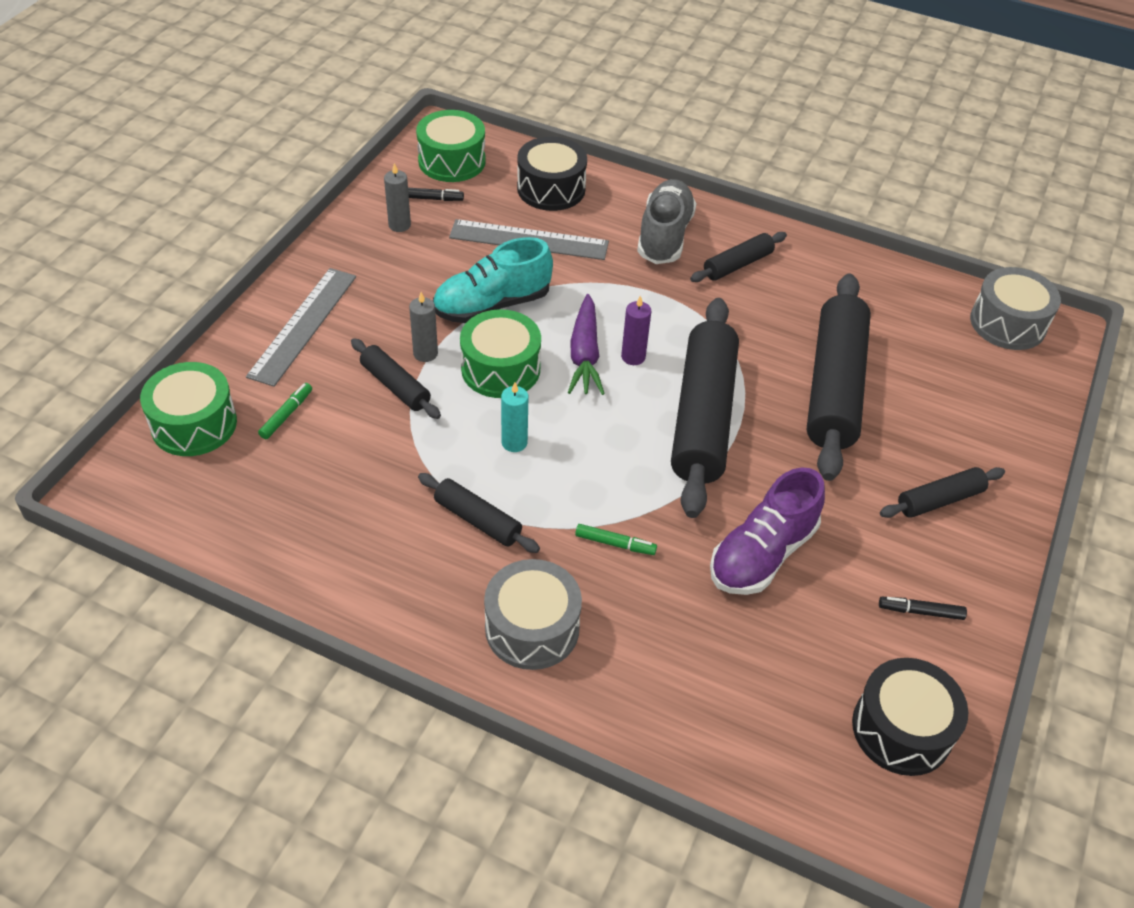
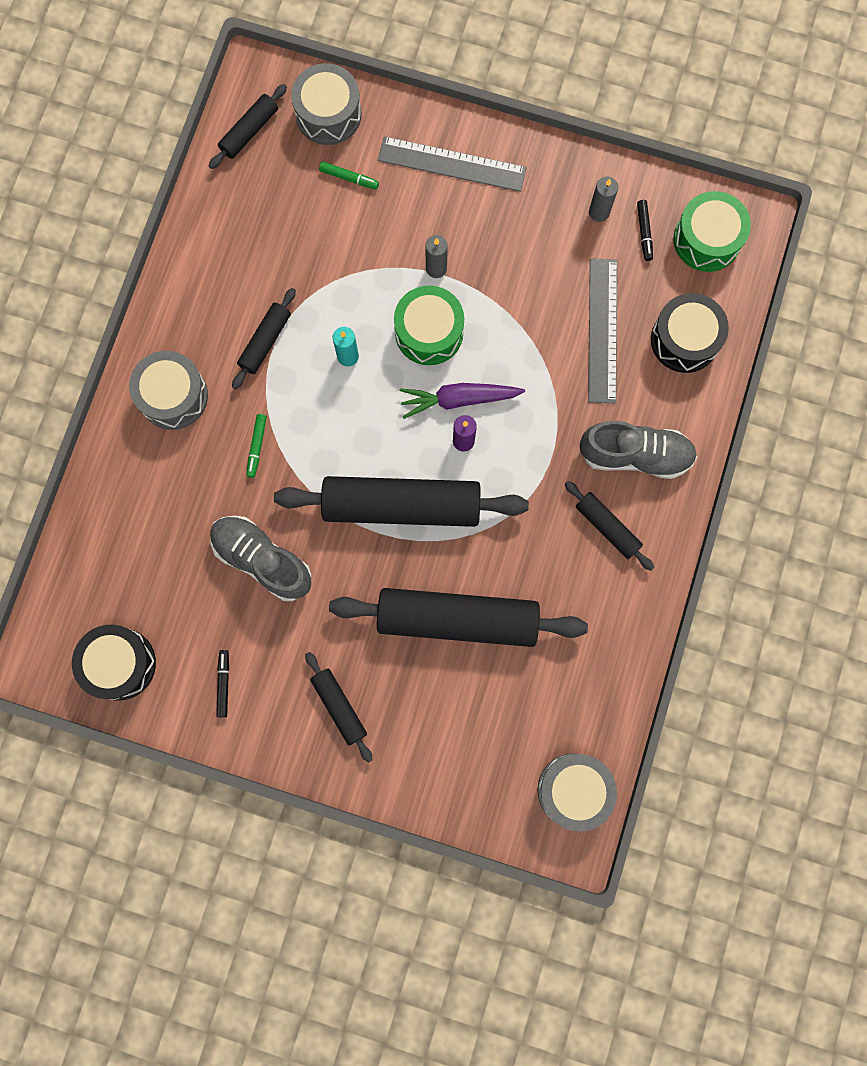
camera: 85 degrees right, 30 degrees up
green drum [140,362,237,456] -> grey drum [291,63,362,145]
black rolling pin [351,338,441,419] -> black rolling pin moved to [209,84,287,169]
turquoise shoe [433,237,553,323] -> none
purple shoe [710,468,825,595] -> grey shoe [210,515,312,601]

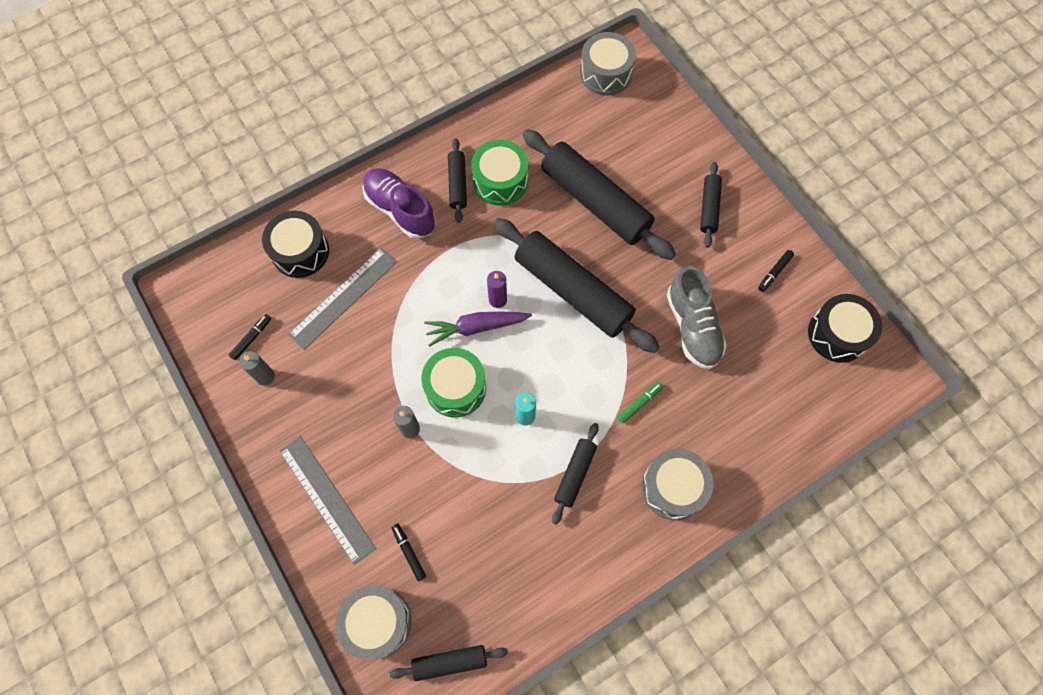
camera: 140 degrees left, 10 degrees down
black rolling pin [232,288,296,389] -> black rolling pin turned 45 degrees counterclockwise [552,423,599,525]
green marker [319,162,379,190] -> black marker [391,524,426,581]
purple carrot [399,383,525,419] -> purple carrot turned 135 degrees clockwise [424,312,532,347]
grey shoe [579,421,697,479] -> purple shoe [362,168,436,239]
green drum [674,191,751,272] -> green drum moved to [471,140,528,206]

